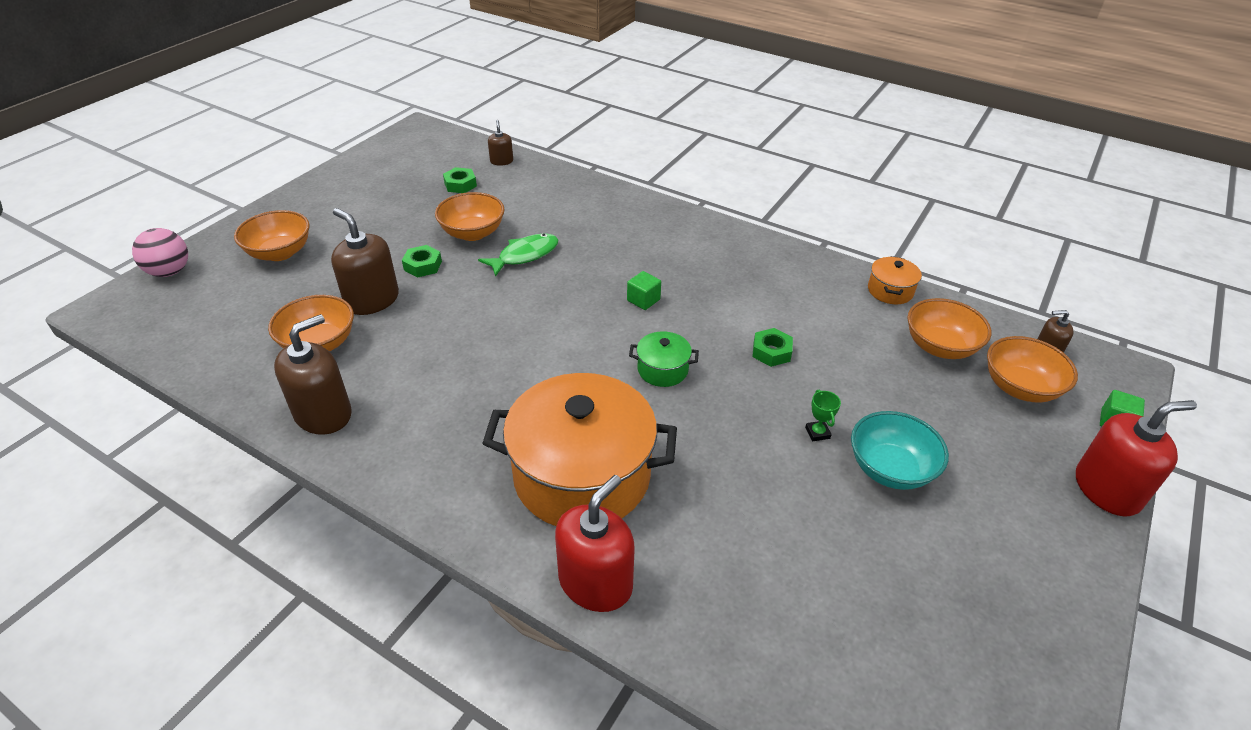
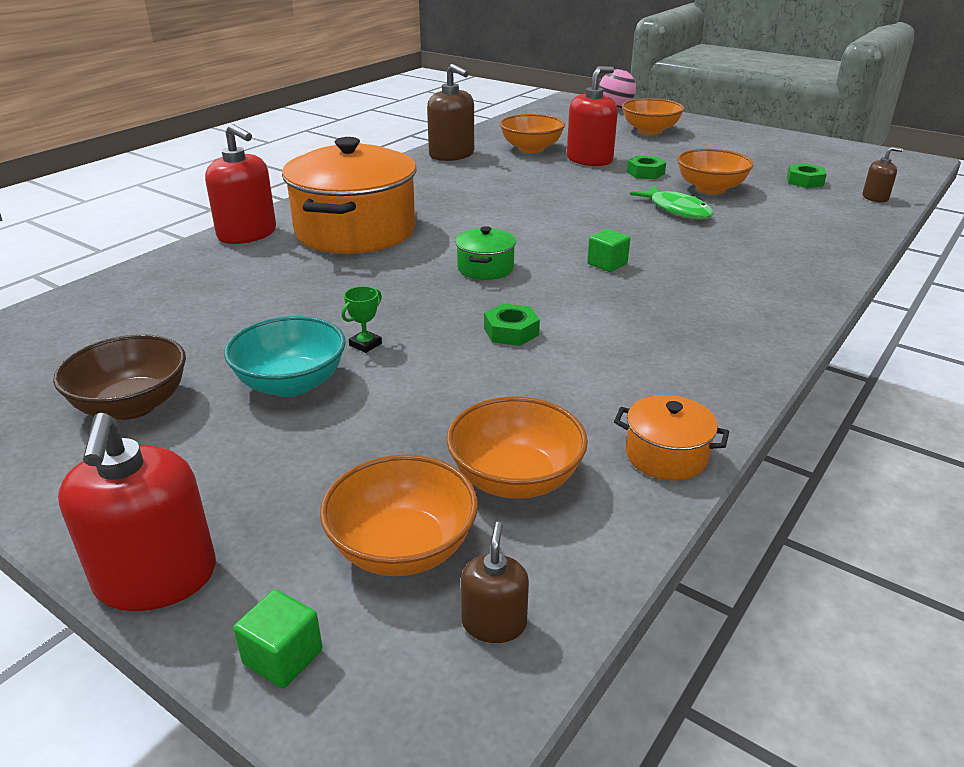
camera: 95 degrees right, 10 degrees down
brown soap dispenser [331,208,399,315] -> red soap dispenser [567,66,618,166]
green trophy [805,390,841,441] -> green trophy turned 45 degrees counterclockwise [342,286,382,353]
none -> brown bowl [53,334,186,420]

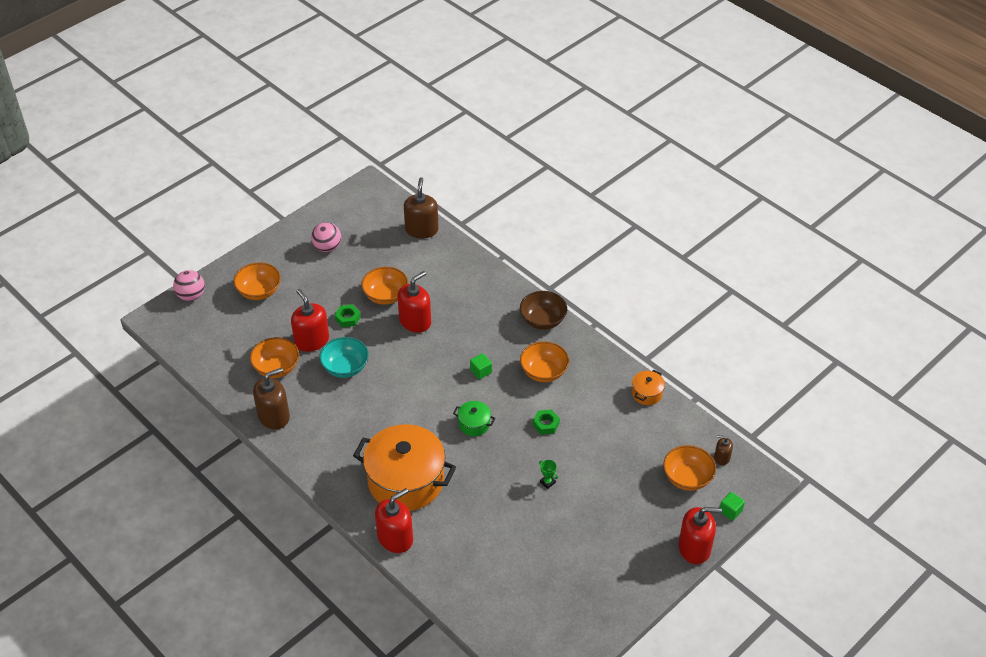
camera: 80 degrees left, 15 degrees up
brown bowl [53,334,186,420] -> brown bowl moved to [520,291,567,330]
turquoise bowl [224,316,346,397] -> turquoise bowl moved to [319,337,369,378]
orange bowl [446,397,588,499] -> orange bowl moved to [520,341,569,382]
green fish [630,185,713,220] -> red soap dispenser [397,271,431,333]
green nut [787,163,827,188] -> none
brown soap dispenser [863,147,903,203] -> brown soap dispenser [404,177,439,238], size x1.93
none -> pink ball [311,222,341,252]

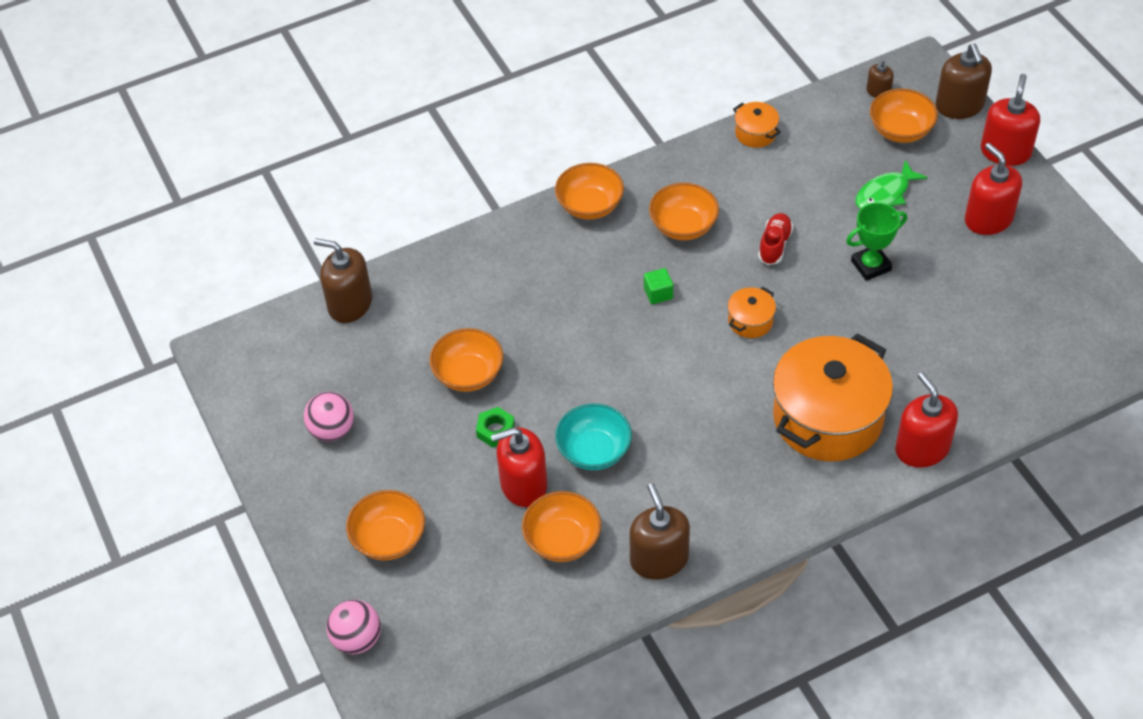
camera: 70 degrees left, 5 degrees up
red soap dispenser [397,271,431,333] -> red soap dispenser moved to [965,143,1022,235]
green pot [453,401,495,436] -> orange pot [728,287,776,338]
brown bowl [520,291,567,330] -> orange bowl [555,163,624,220]
green nut [533,409,560,435] -> red shoe [758,213,793,265]
green trophy [539,460,558,489] -> green trophy [846,202,907,281], size x1.92
green cube [720,492,745,521] -> brown soap dispenser [936,44,992,119]
none -> green fish [855,160,928,209]

